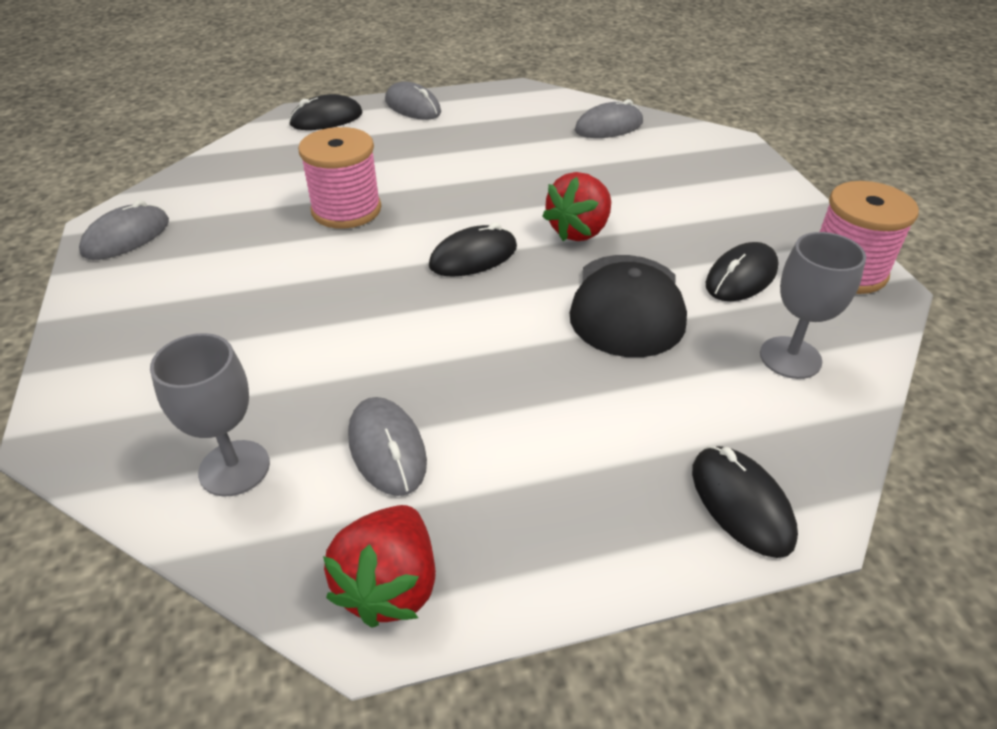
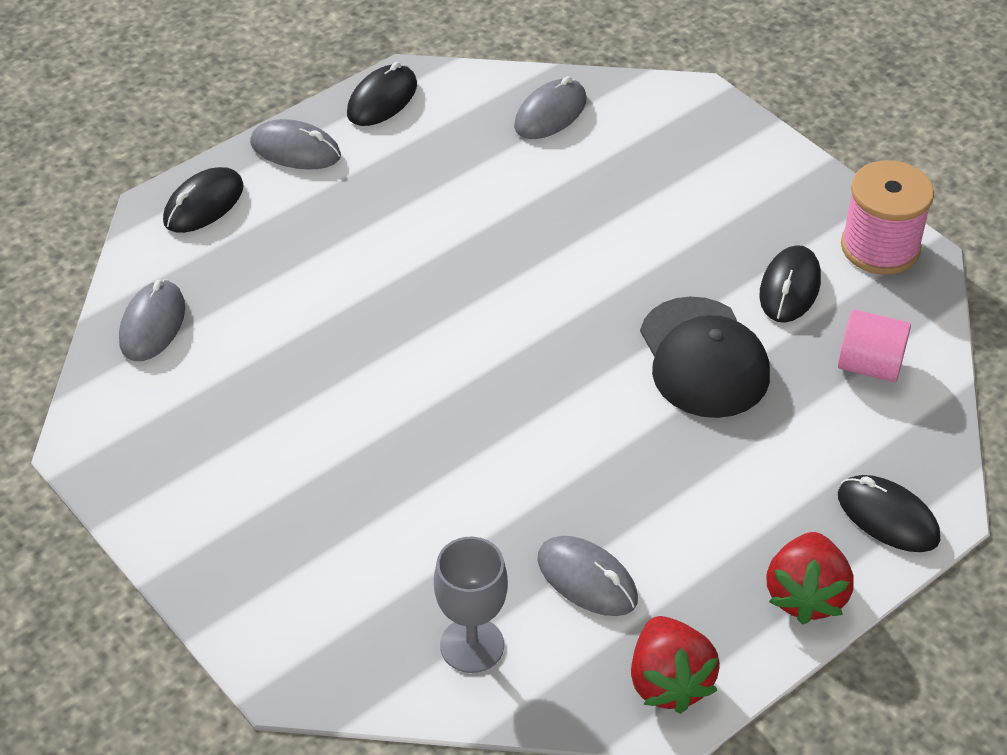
camera: 25 degrees left, 5 degrees up
grey mouse [79,200,169,260] -> grey mouse moved to [119,280,185,361]
pink spool [298,127,381,229] -> none
black mouse [429,223,517,277] -> black mouse moved to [347,62,417,126]
red strawberry [542,172,611,241] -> red strawberry moved to [766,532,854,625]
grey goblet [760,232,866,379] -> pink cylinder [838,309,911,382]

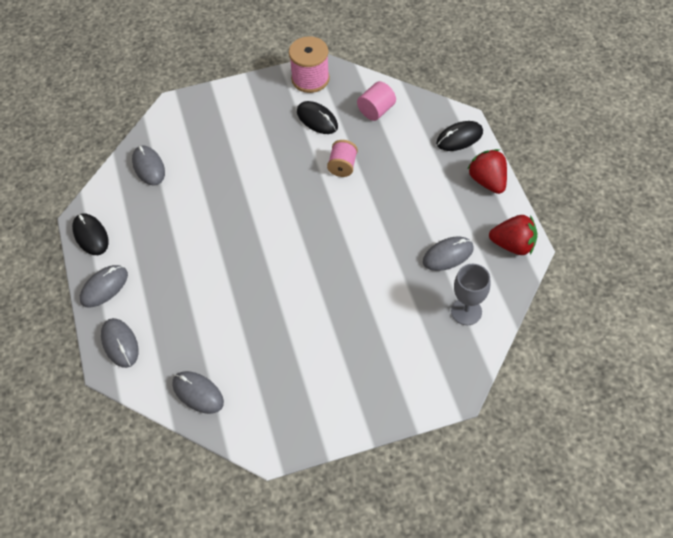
camera: 65 degrees left, 10 degrees up
black mouse [163,167,244,233] -> grey mouse [101,318,139,368]
black cap [640,297,770,418] -> pink spool [327,140,358,177]
red strawberry [766,532,854,625] -> red strawberry turned 150 degrees counterclockwise [468,149,507,194]

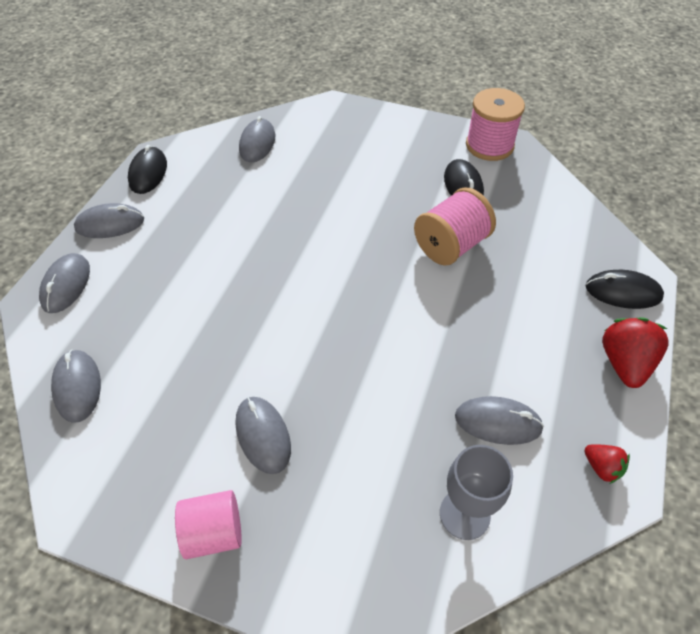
camera: 35 degrees right, 5 degrees down
pink spool [327,140,358,177] -> pink spool [414,187,496,266], size x1.58
pink cylinder [357,81,396,121] -> pink cylinder moved to [175,490,242,559]
red strawberry [489,215,537,255] -> red strawberry [584,444,630,484], size x0.55
none -> grey mouse [235,397,291,474]

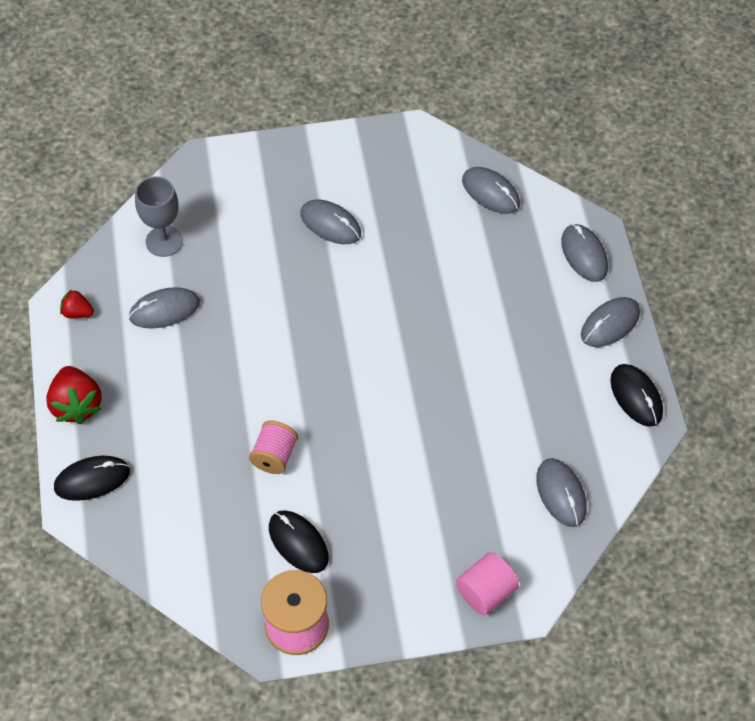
camera: 150 degrees right, 5 degrees up
pink cylinder [175,490,242,559] -> pink cylinder moved to [456,552,519,615]
pink spool [414,187,496,266] -> pink spool [249,421,298,474], size x0.63

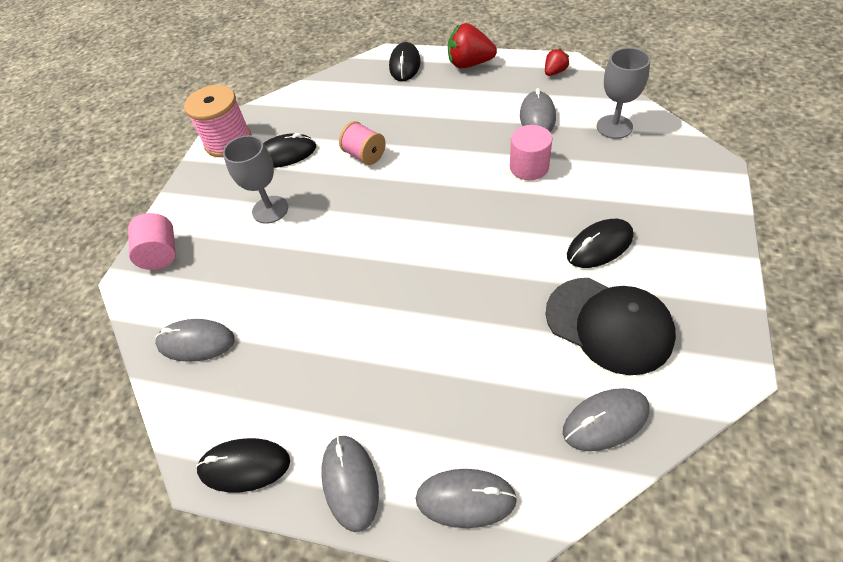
camera: 120 degrees right, 5 degrees down
grey mouse [301,200,361,244] -> black mouse [567,219,633,268]
none -> grey goblet [223,135,288,224]
none -> pink cylinder [510,125,553,180]
none -> black cap [545,278,676,375]

